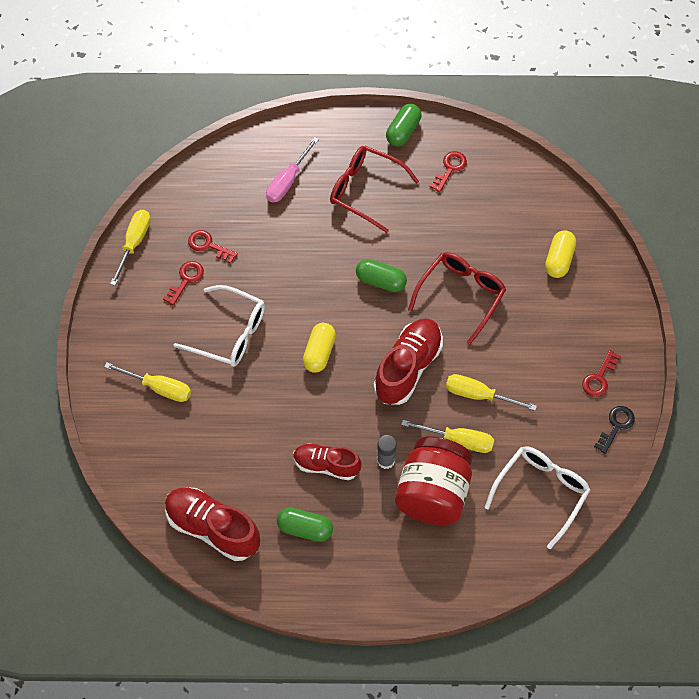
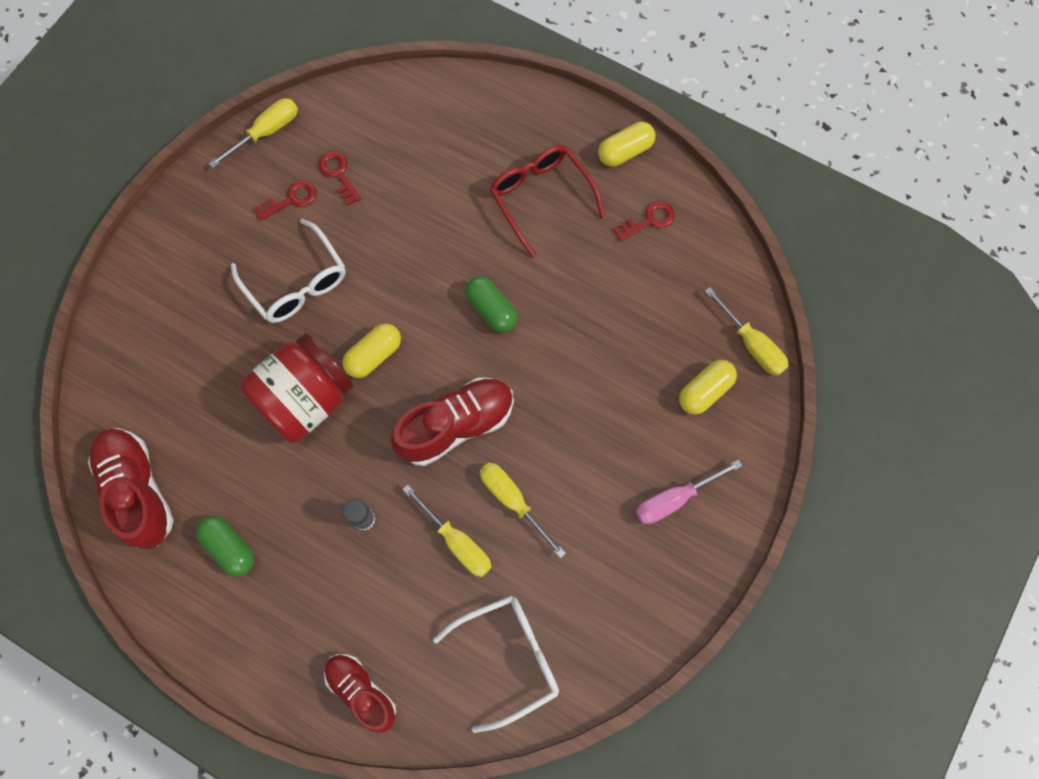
camera: 30 degrees right, 10 degrees up
yellow screwdriver [104,362,191,402] -> yellow screwdriver moved to [705,287,789,376]
pink screwdriver [266,137,319,203] -> pink screwdriver moved to [636,460,742,524]
red shoe [293,443,361,480] -> red shoe moved to [324,654,396,733]
green capsule [386,104,422,146] -> yellow capsule [598,122,656,167]
red jar [395,437,472,525] -> red jar moved to [239,333,353,443]
red glasses [408,252,506,345] -> none
red key [582,350,621,397] -> none
black key [594,406,635,454] -> none

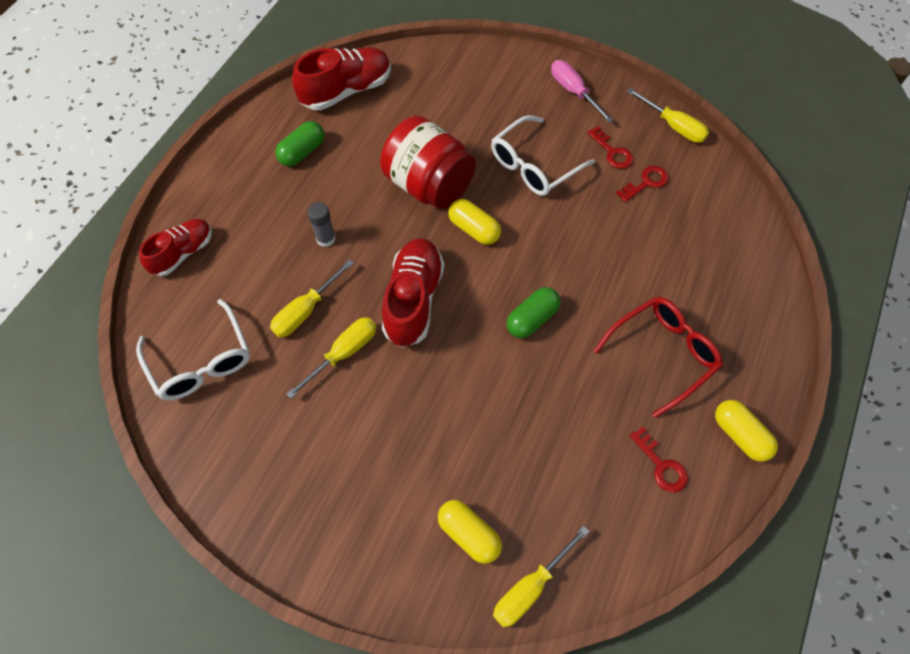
camera: 85 degrees right, 10 degrees down
red shoe [391,377,514,466] -> red shoe turned 135 degrees counterclockwise [382,238,444,348]
pink screwdriver [636,460,742,524] -> pink screwdriver moved to [551,60,614,123]

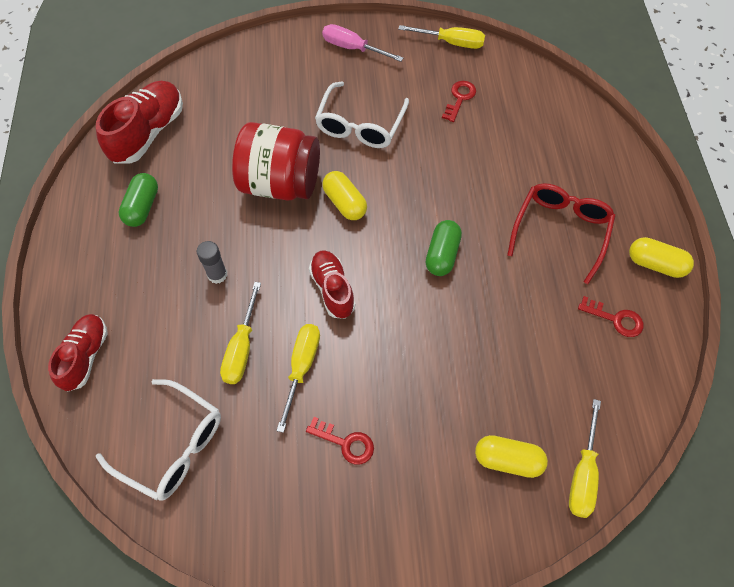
camera: 30 degrees left, 0 degrees up
red shoe [382,238,444,348] -> red shoe [309,250,356,319], size x0.65
yellow capsule [448,199,501,245] -> yellow capsule turned 45 degrees clockwise [322,171,367,220]
red key [587,126,633,169] -> red key moved to [306,417,374,465]

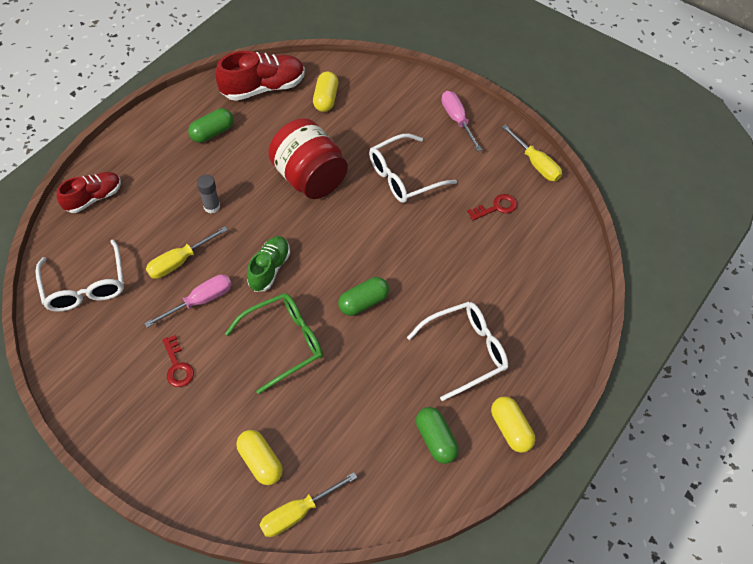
camera: 40 degrees right, 5 degrees down
yellow screwdriver [276,324,320,433] -> pink screwdriver [144,274,232,328]
red shoe [309,250,356,319] -> green shoe [247,236,290,292]
yellow capsule [322,171,367,220] -> yellow capsule moved to [313,72,338,112]
red glasses [507,183,615,284] -> white glasses [407,302,508,401]
red key [578,296,644,337] -> green capsule [416,407,459,464]
none -> green glasses [225,293,323,394]

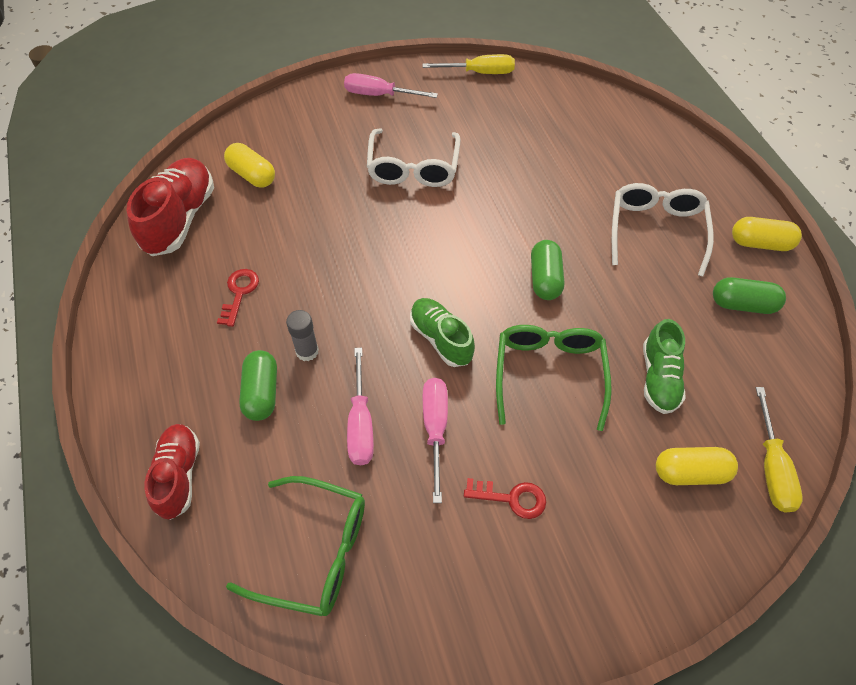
camera: 55 degrees left, 0 degrees up
white glasses [35,240,124,312] -> green glasses [226,476,365,616]
yellow screwdriver [146,226,228,279] -> pink screwdriver [347,348,374,465]
green capsule [188,108,233,143] -> green capsule moved to [239,350,277,421]
red jar [268,118,348,199] -> none
red key [467,194,517,221] -> red key moved to [217,269,259,327]
none -> green shoe [643,319,686,414]

